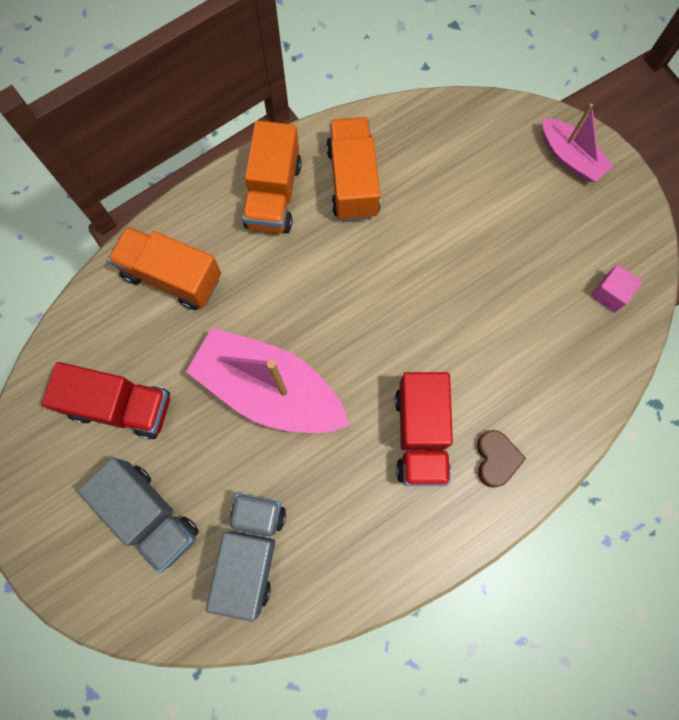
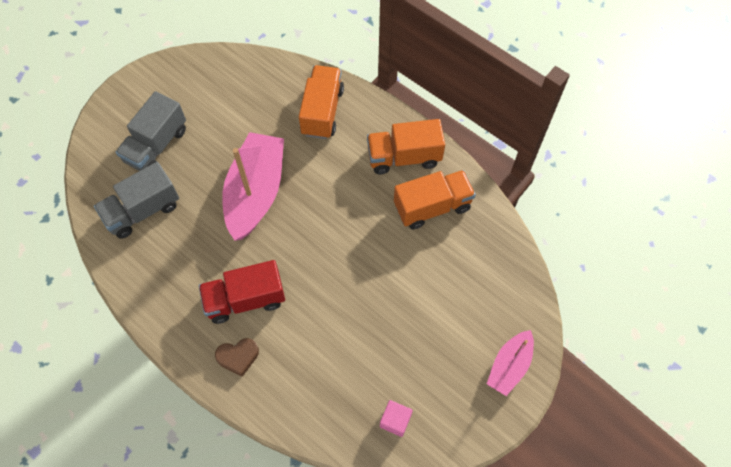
camera: 75 degrees right, 10 degrees down
red truck [42,362,170,439] -> none
grey truck [206,493,286,622] -> grey truck turned 150 degrees clockwise [94,162,179,239]

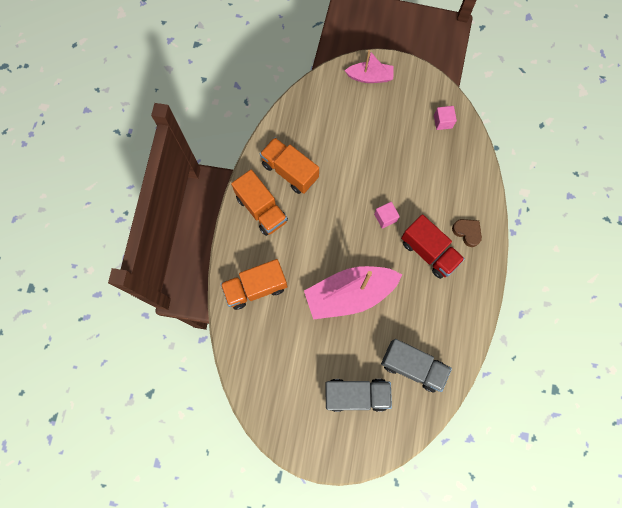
camera: 120 degrees left, 10 degrees up
none -> pink cube [374,202,400,229]

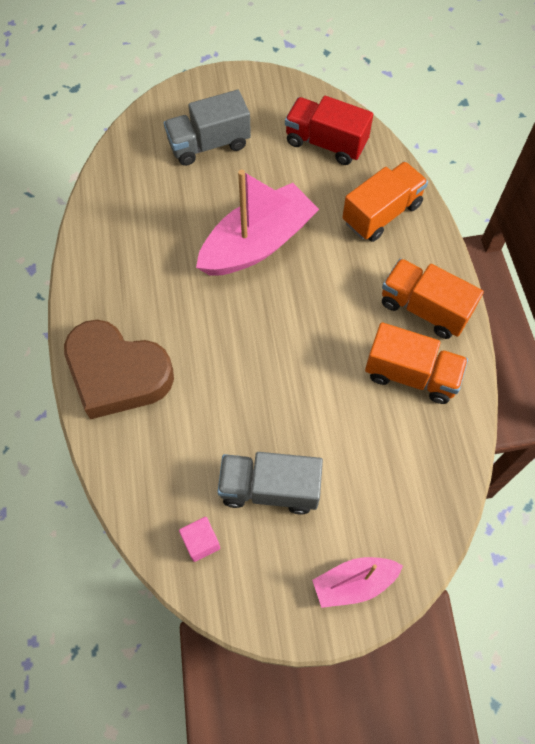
camera: 160 degrees right, 10 degrees down
pink cube [374,202,400,229] -> none
grey truck [381,339,452,392] -> grey truck moved to [217,452,323,515]
red truck [401,214,465,279] -> red truck moved to [285,96,373,165]
brown heart [452,219,482,247] -> brown heart [64,320,174,419], size x2.31

